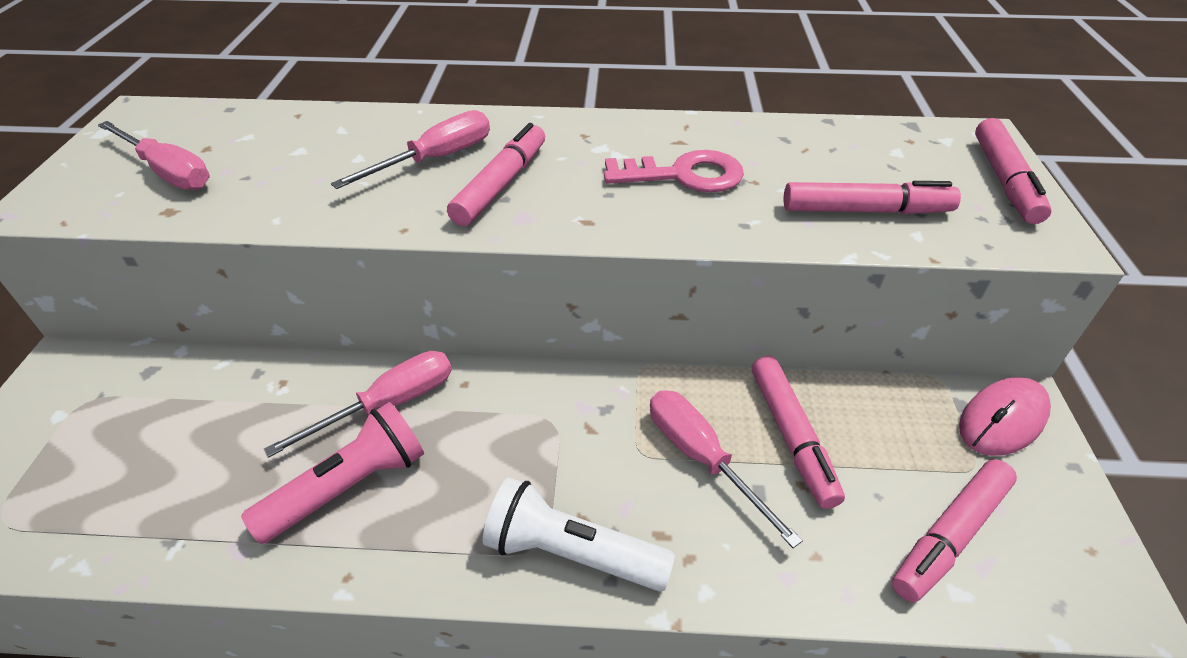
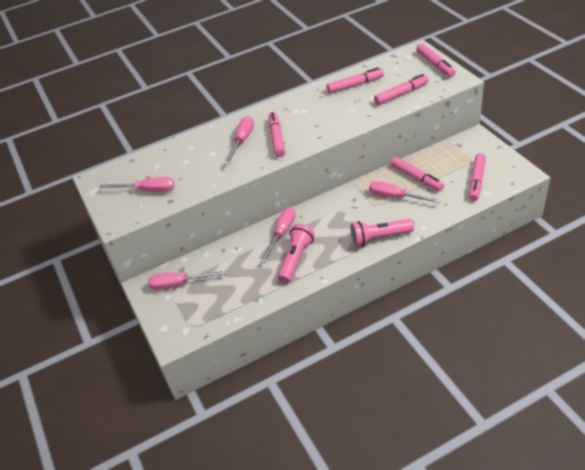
camera: 25 degrees left, 0 degrees up
white flashlight [483,477,675,591] -> pink flashlight [350,219,414,247]
pink key [604,150,744,192] -> none
pink mouse [959,377,1051,456] -> none
none -> pink screwdriver [148,271,226,290]
none -> pink marker [327,67,384,93]

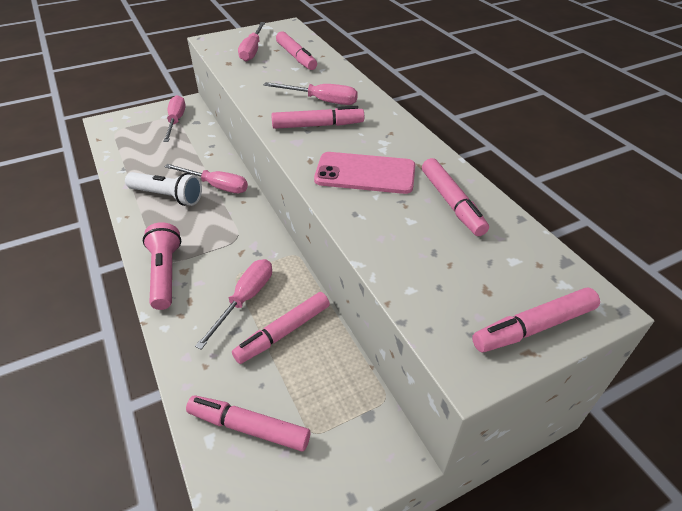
camera: 85 degrees right, 0 degrees up
pink flashlight [278,224,315,283] -> white flashlight [125,172,202,206]
pink marker [374,74,429,105] -> pink marker moved to [276,31,317,70]
none -> pink phone [314,152,416,194]

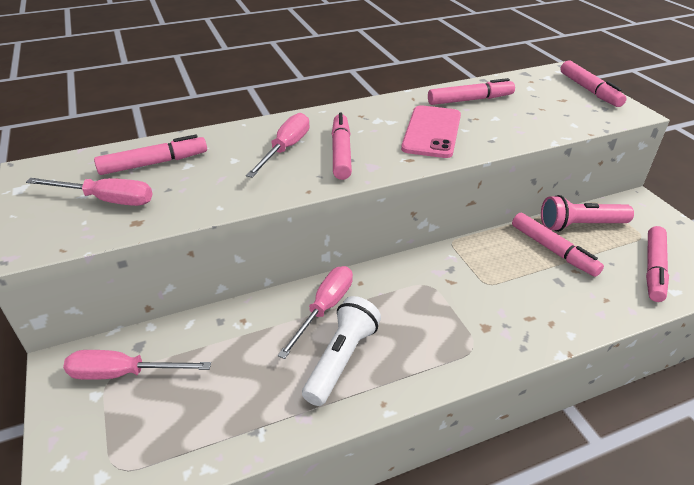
camera: 85 degrees left, 5 degrees down
pink flashlight [143,222,181,310] -> pink flashlight moved to [541,195,634,232]
pink screwdriver [195,259,272,350] -> none

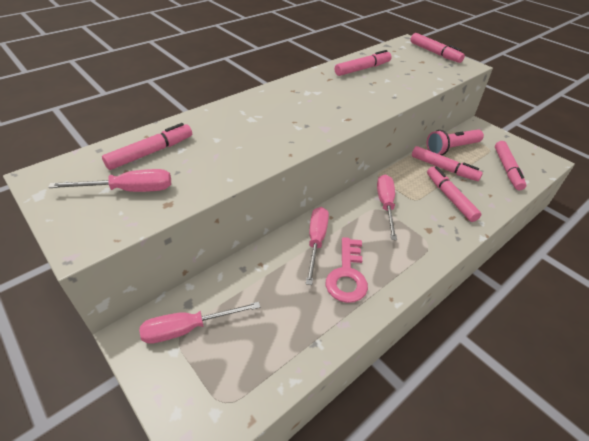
camera: 20 degrees left, 5 degrees up
pink screwdriver [246,113,309,178] -> pink screwdriver moved to [377,175,397,240]
white flashlight [302,296,381,406] -> pink key [326,237,368,303]
pink marker [332,113,352,180] -> pink marker moved to [427,166,481,222]
pink phone [401,105,461,158] -> none

